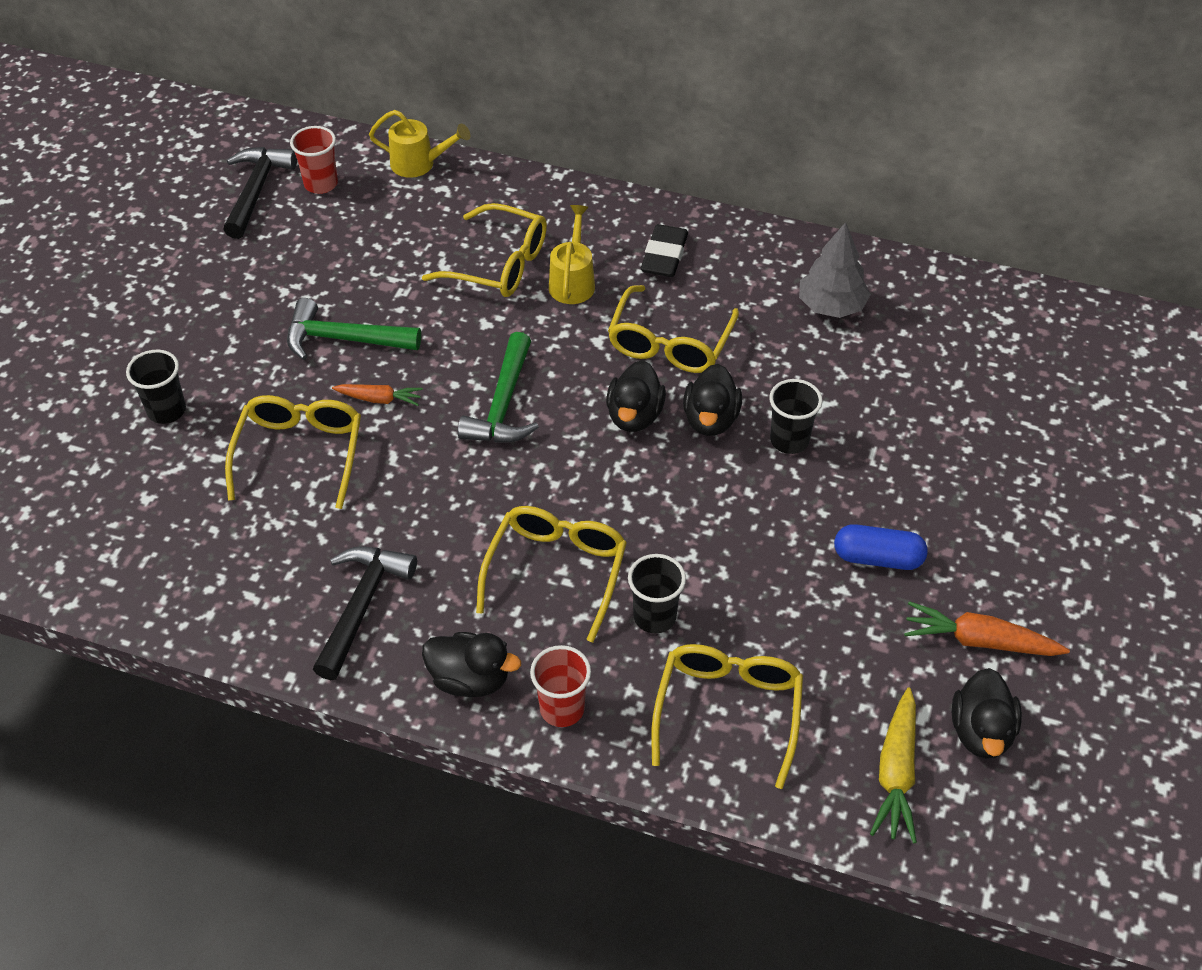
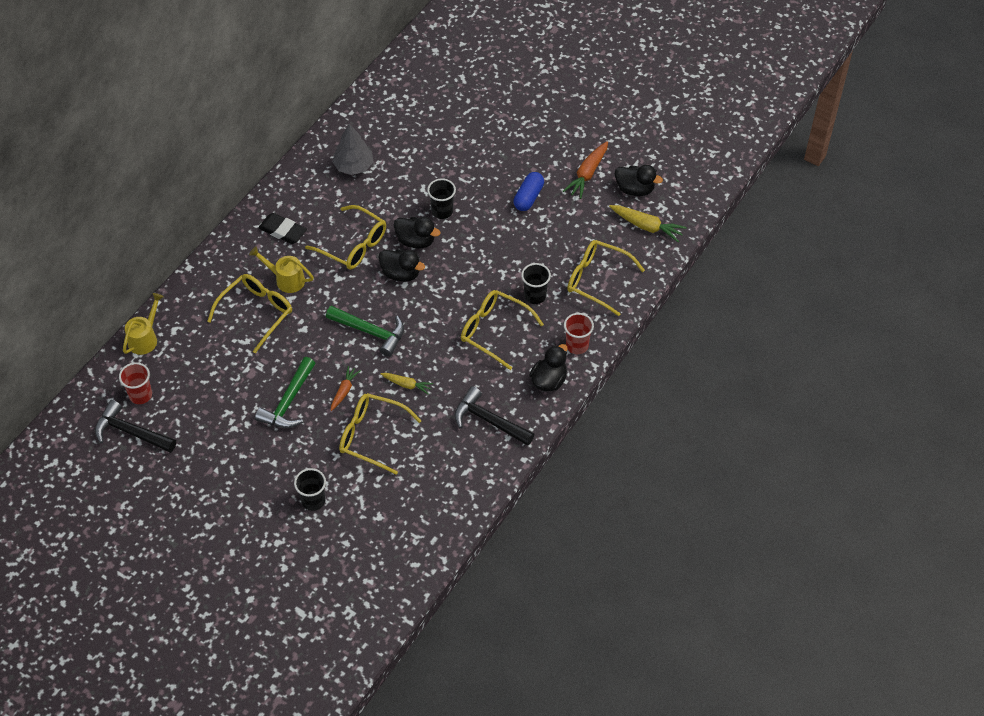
camera: 75 degrees left, 5 degrees up
none -> yellow carrot [381,373,433,395]

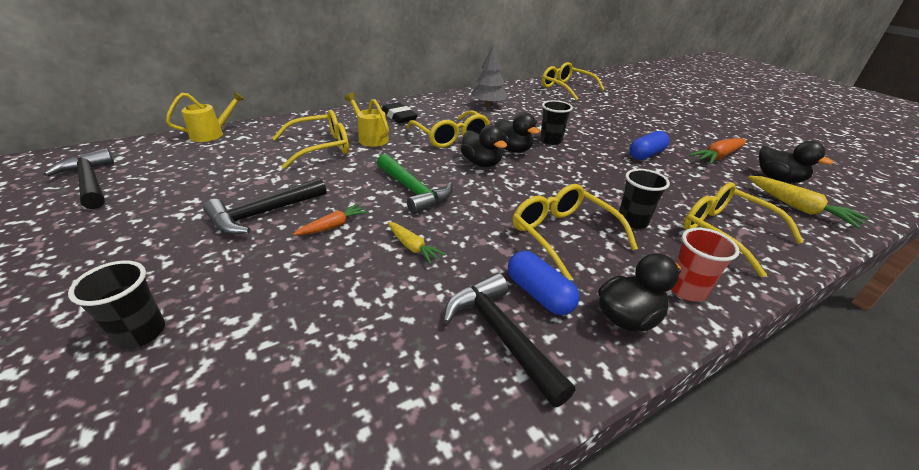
camera: 25 degrees right, 20 degrees down
red cup [119,362,152,404] -> none
green hammer [255,357,315,428] -> black hammer [203,178,327,234]
yellow glasses [339,393,422,475] -> yellow glasses moved to [542,62,605,100]
none -> blue capsule [508,251,580,315]

